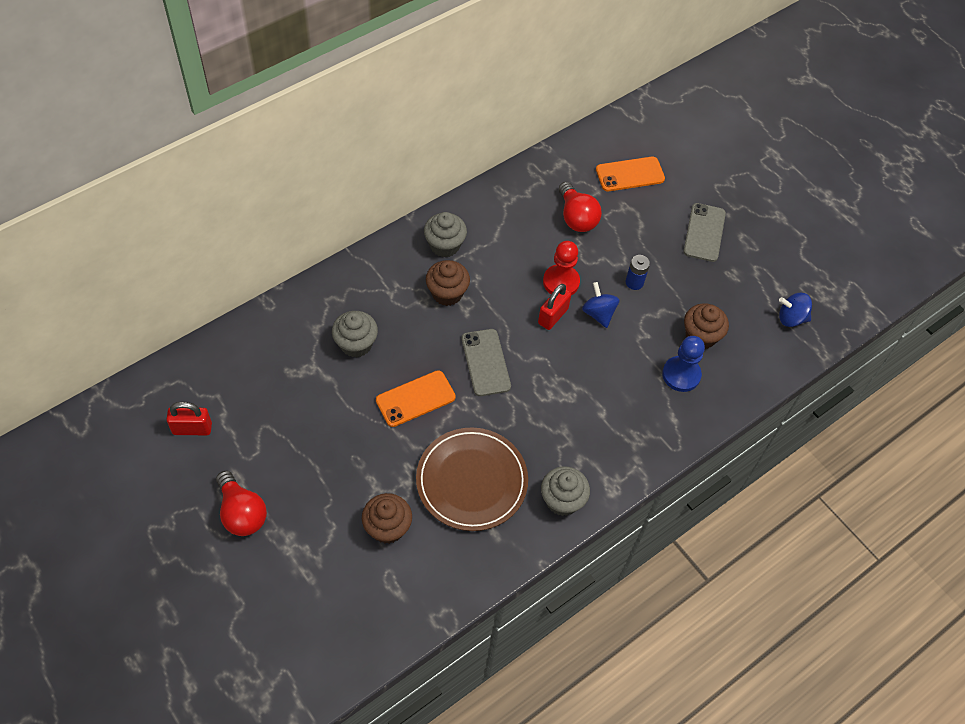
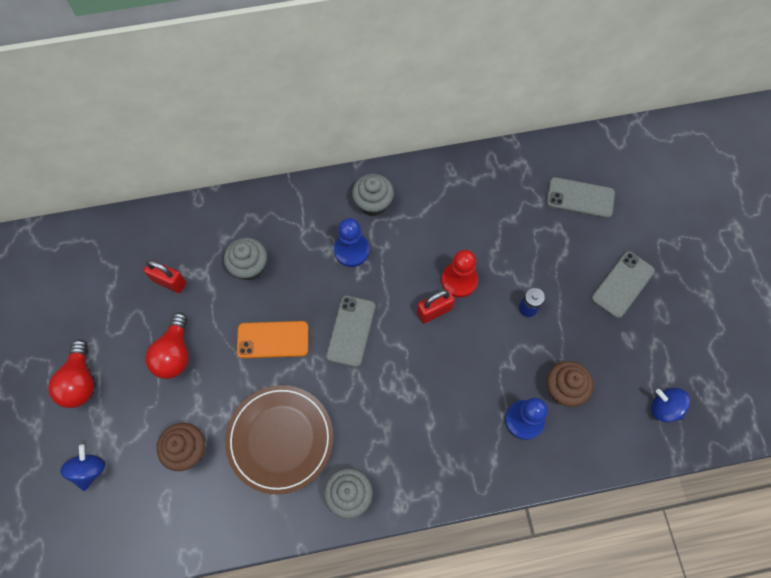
camera: 30 degrees right, 10 degrees up
red padlock [166,402,212,435] -> red padlock moved to [144,260,186,293]
brown cupcake [426,260,470,306] -> blue pawn [334,218,370,267]
red light bulb [559,182,602,232] -> red light bulb moved to [145,312,188,379]
blue spinning top [582,282,619,328] -> blue spinning top moved to [60,444,105,491]
orange phone [596,157,665,192] -> grey phone [546,177,615,218]

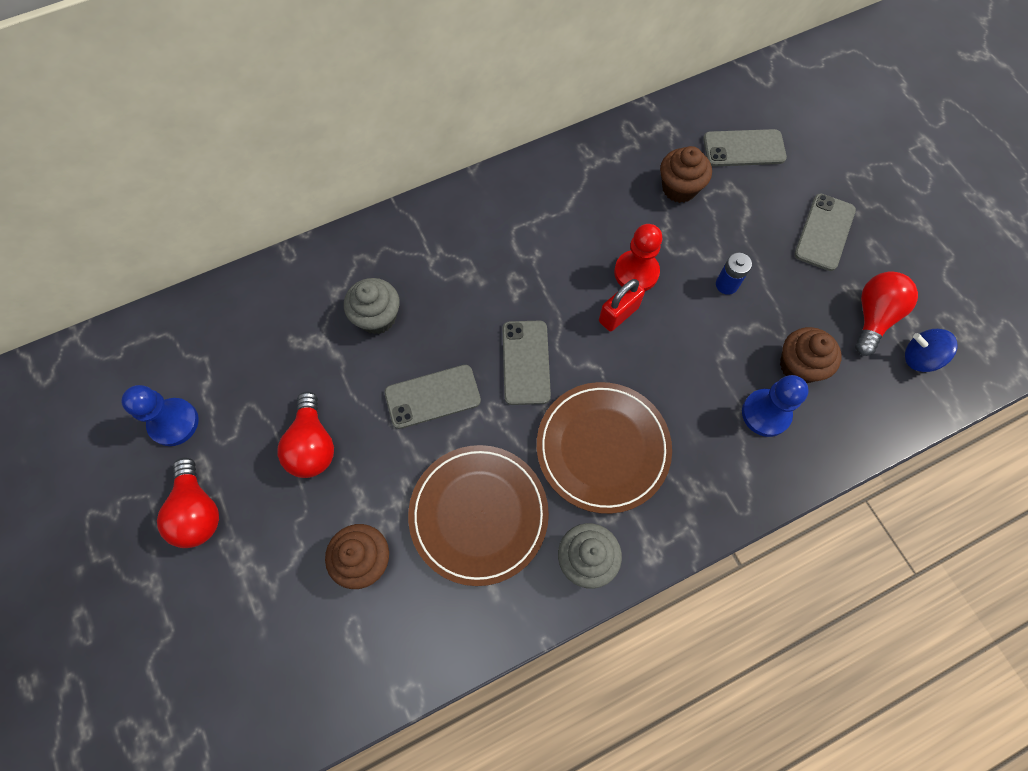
camera: 15 degrees left, 0 degrees up
blue spinning top [60,444,105,491] -> none
red padlock [144,260,186,293] -> none
orange phone [237,321,308,358] -> grey phone [384,365,481,429]
blue pawn [334,218,370,267] -> blue pawn moved to [121,385,199,446]
grey cupcake [352,174,394,216] -> none
none -> brown plate [537,382,672,514]
none -> brown cupcake [660,146,712,203]
none -> red light bulb [855,271,918,356]

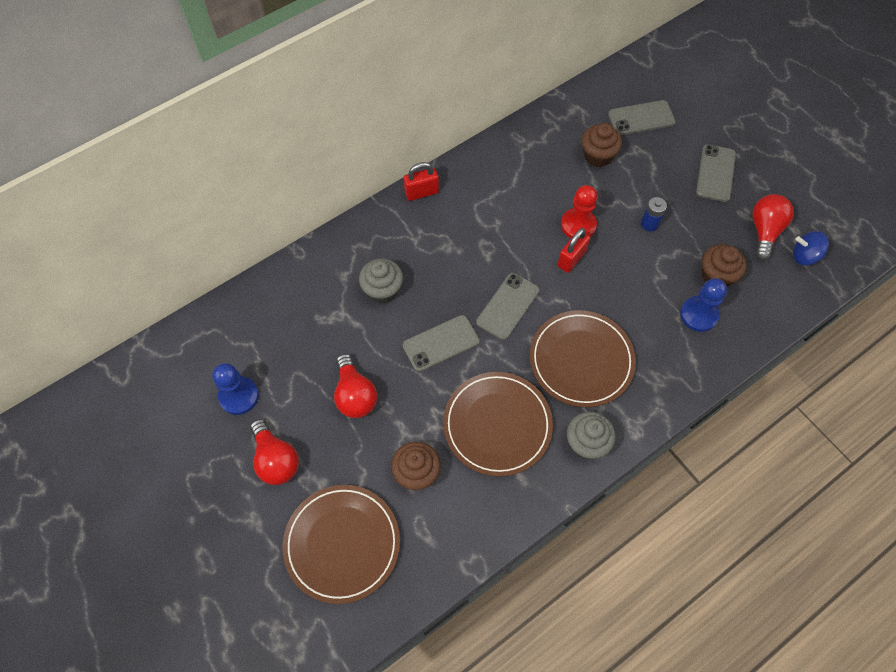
camera: 10 degrees left, 5 degrees down
grey phone [502,321,551,405] -> grey phone turned 45 degrees clockwise [476,273,539,340]
none -> brown plate [282,485,400,604]
none -> red padlock [404,162,439,201]

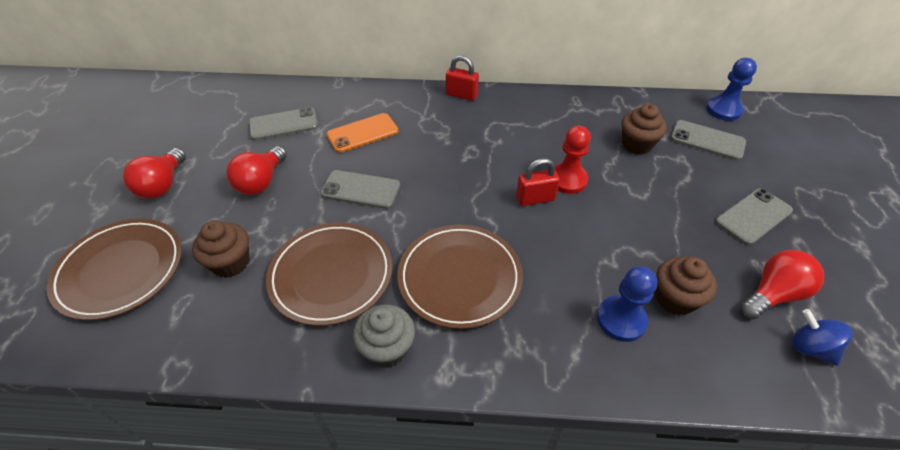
camera: 40 degrees right, 15 degrees down
blue pawn [212,363,259,415] -> blue pawn moved to [706,58,757,121]
grey cupcake [359,258,403,304] -> orange phone [326,113,398,153]
grey phone [476,273,539,340] -> grey phone moved to [249,107,318,140]
blue battery [641,197,667,231] -> none

